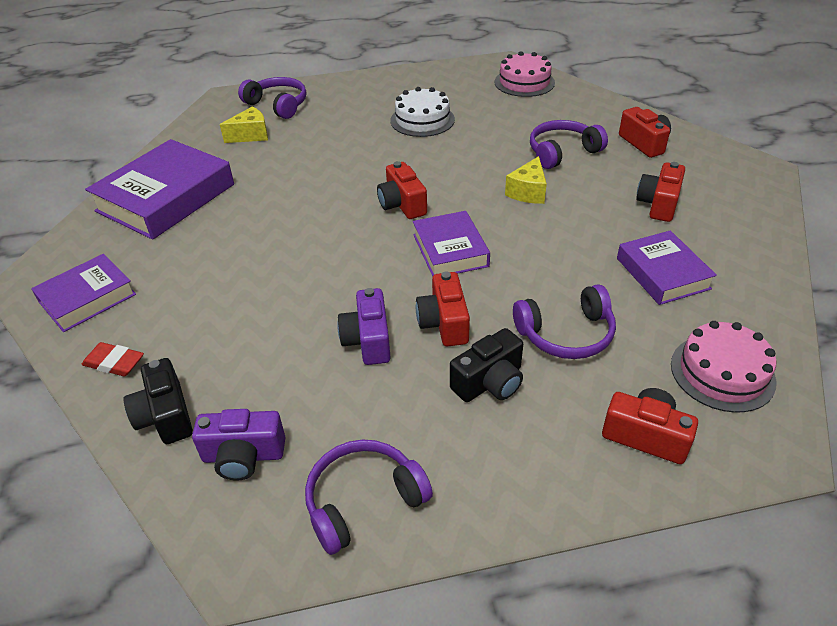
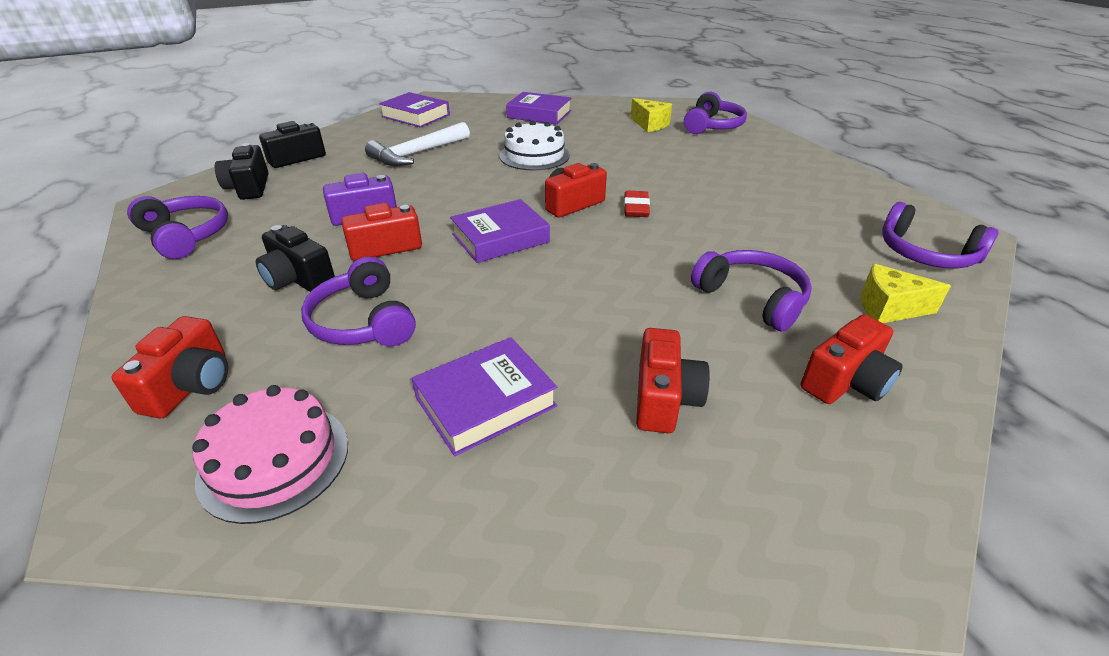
camera: 75 degrees right, 5 degrees down
red eraser [82,342,144,376] -> red eraser moved to [624,191,650,217]
purple book [85,139,234,240] -> purple book [506,92,571,125], size x0.60
purple camera [192,409,285,481] -> black camera [215,143,268,200]
white cake [390,87,455,137] -> white cake moved to [500,120,570,171]
pink cake [494,51,555,97] -> purple headphones [882,202,999,268]
yellow cheese [505,156,547,204] -> yellow cheese moved to [861,264,951,323]
red camera [636,162,685,222] -> red camera turned 90 degrees clockwise [636,328,710,433]
none -> white hammer [365,122,470,166]

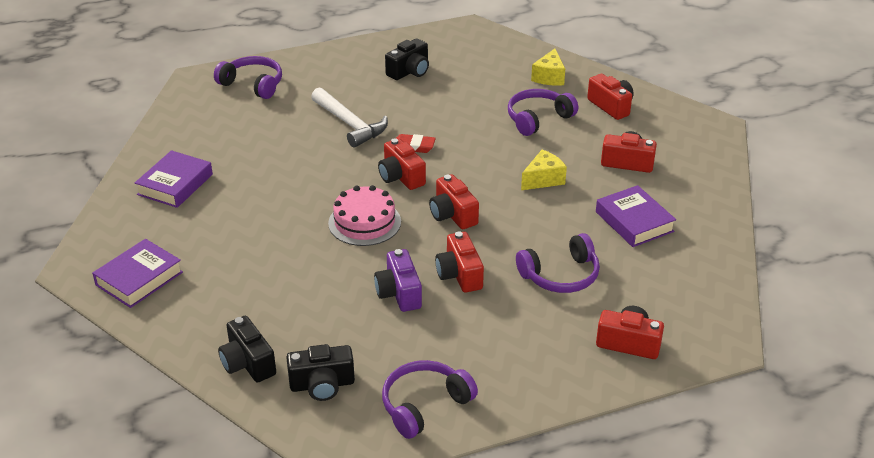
camera: 85 degrees left, 0 degrees up
pink cake [192,385,348,524] -> pink cake moved to [328,185,401,246]
black camera [256,225,335,292] -> black camera moved to [385,38,429,80]
white hammer [365,122,470,166] -> white hammer moved to [311,87,388,148]
purple book [450,199,550,263] -> red camera [429,174,479,229]
white cake [500,120,570,171] -> none
yellow cheese [631,98,672,132] -> yellow cheese moved to [521,150,567,190]
purple headphones [882,202,999,268] -> none

